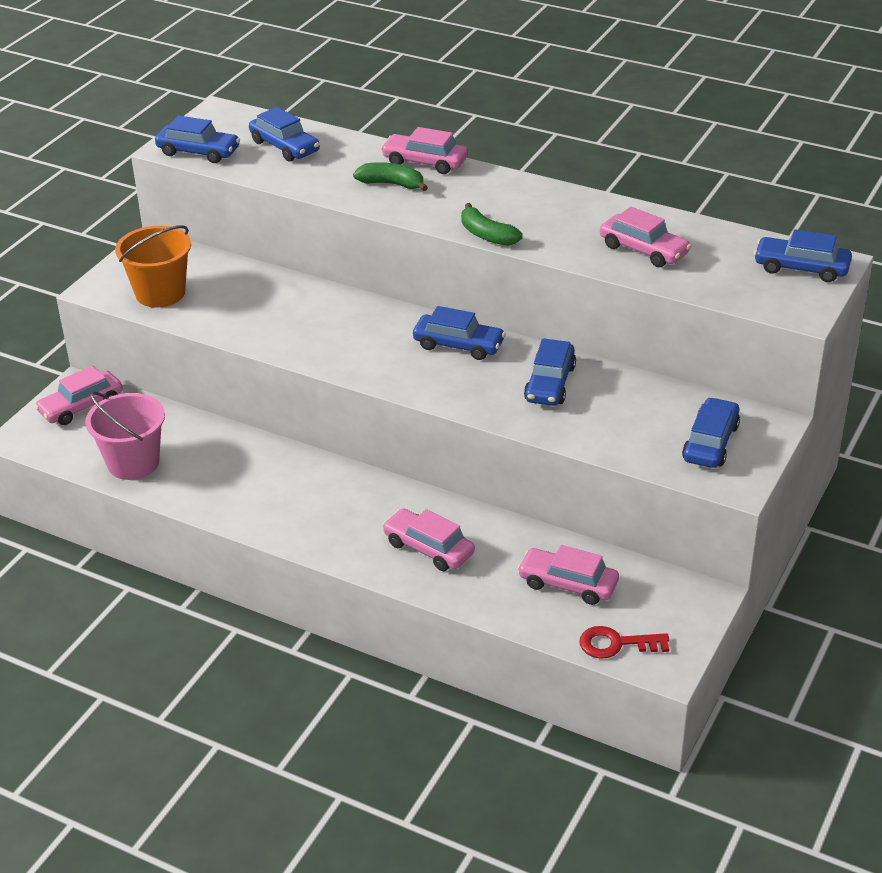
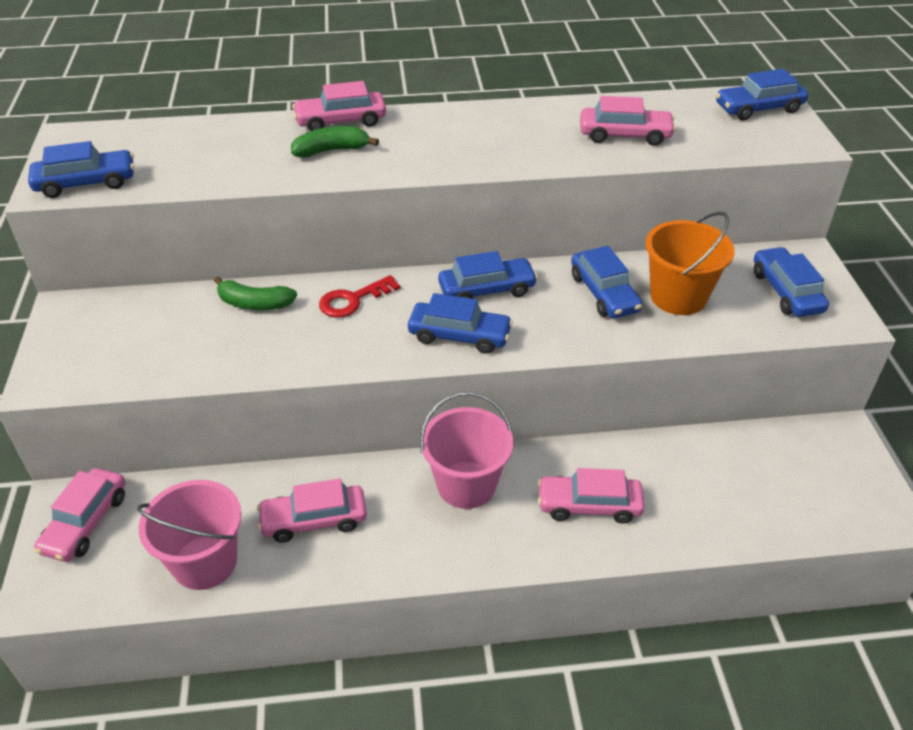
camera: 35 degrees left, 5 degrees up
orange bucket [115,225,191,307] -> orange bucket moved to [645,211,735,315]
blue car [249,107,320,161] -> blue car moved to [408,293,513,354]
green banana [461,203,522,246] -> green banana moved to [214,276,297,310]
pink car [517,545,619,605] -> pink car moved to [257,479,367,543]
red key [579,626,669,659] -> red key moved to [319,275,400,318]
none -> pink bucket [420,392,513,509]

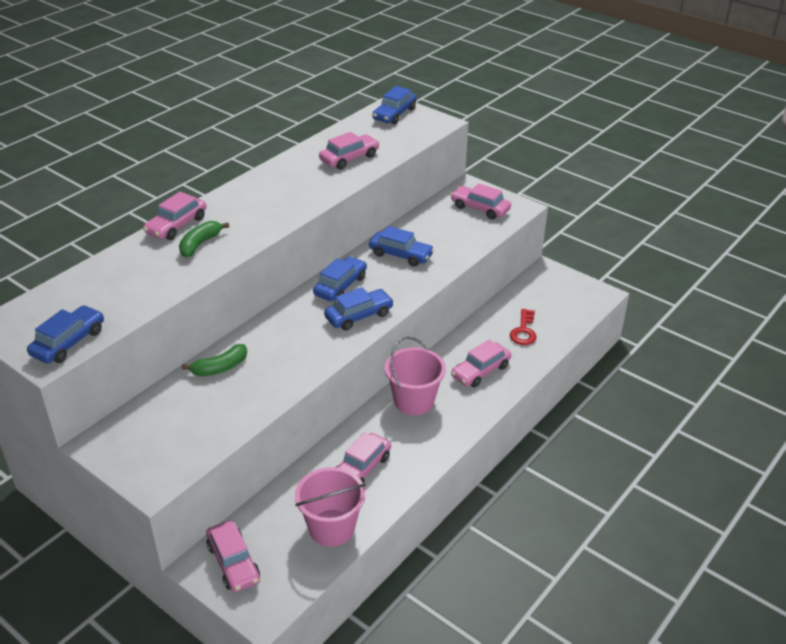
camera: 45 degrees left, 5 degrees down
red key [319,275,400,318] -> red key moved to [510,309,536,345]
orange bucket [645,211,735,315] -> none
blue car [754,247,829,317] -> pink car [451,183,511,220]

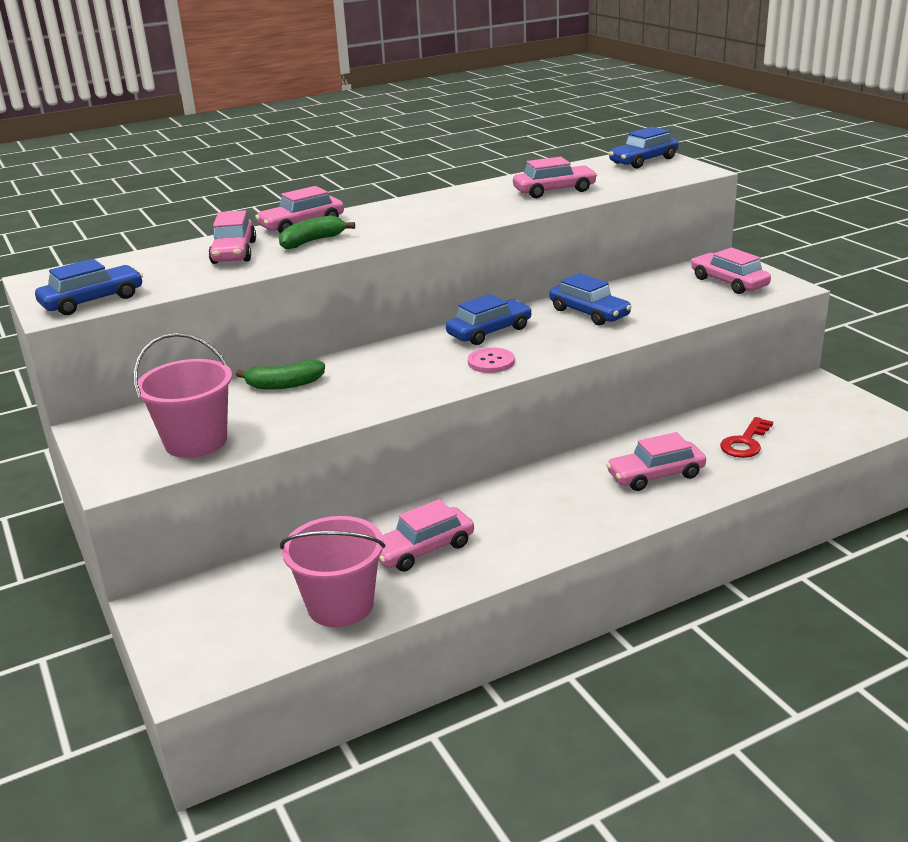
camera: 25 degrees right, 10 degrees down
pink car [206,520,260,592] -> pink car moved to [209,210,256,264]
blue car [324,287,394,331] -> pink button [468,348,515,373]
pink bucket [385,336,446,415] -> pink bucket moved to [134,333,232,458]

